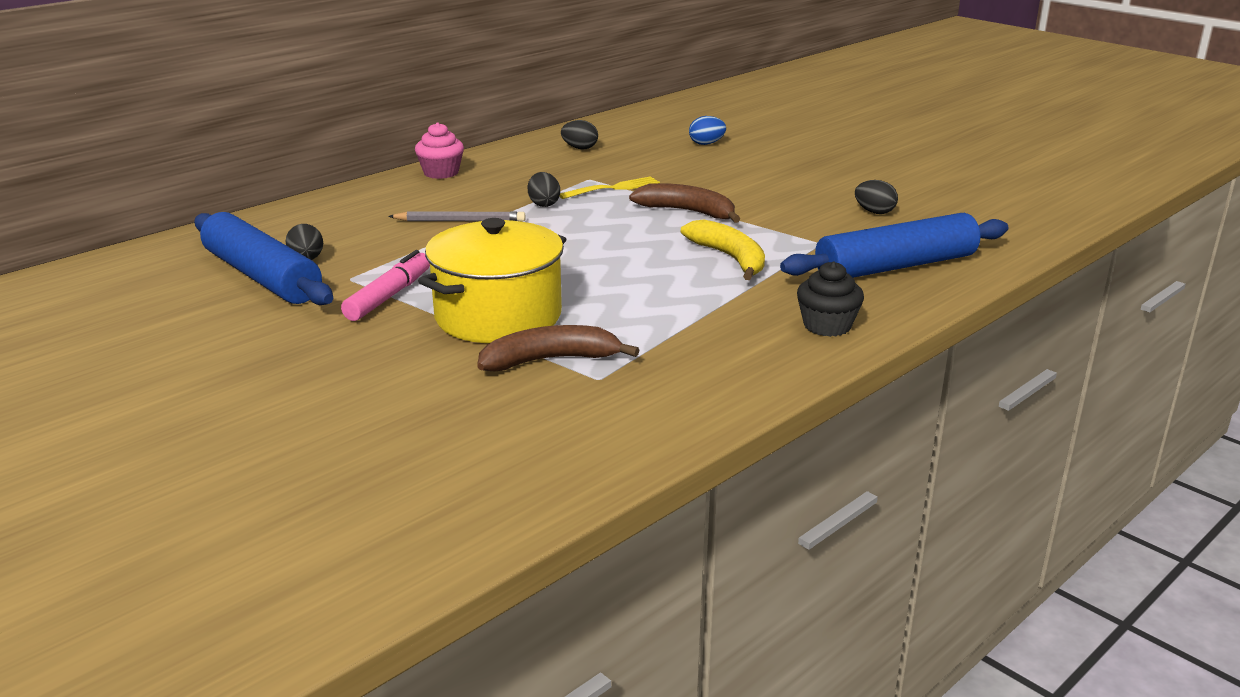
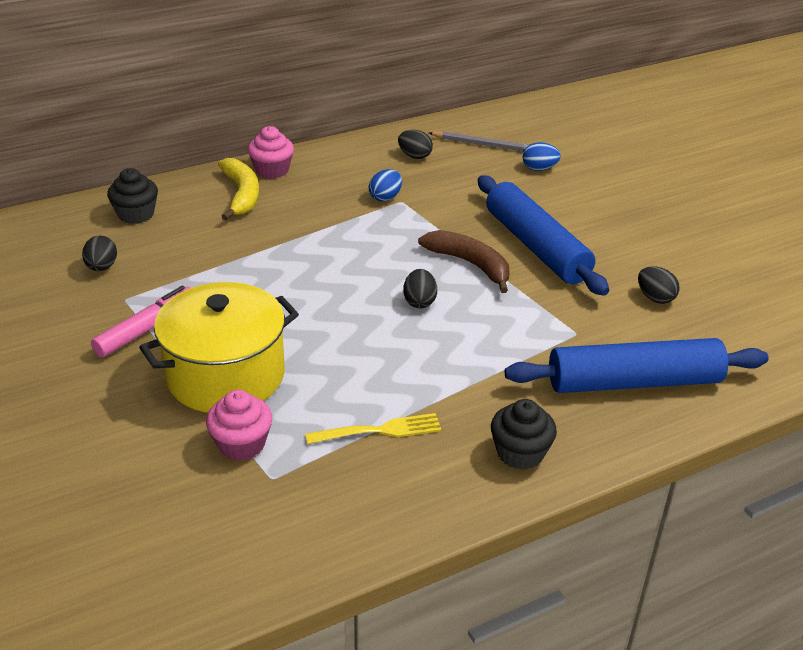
camera: 15 degrees right, 10 degrees up
blue rolling pin [194,212,333,305] -> blue rolling pin moved to [478,175,609,295]
grey pencil [388,211,526,222] -> grey pencil moved to [429,131,530,152]
brown banana [477,325,639,372] -> pink cupcake [206,390,272,461]
black egg [528,172,560,207] -> black egg moved to [403,269,437,308]
yellow fork [559,176,660,199] -> yellow fork moved to [305,413,441,444]
yellow banana [681,219,765,280] -> yellow banana moved to [218,158,259,220]
none -> black cupcake [107,168,158,224]
none -> blue egg [369,169,402,202]

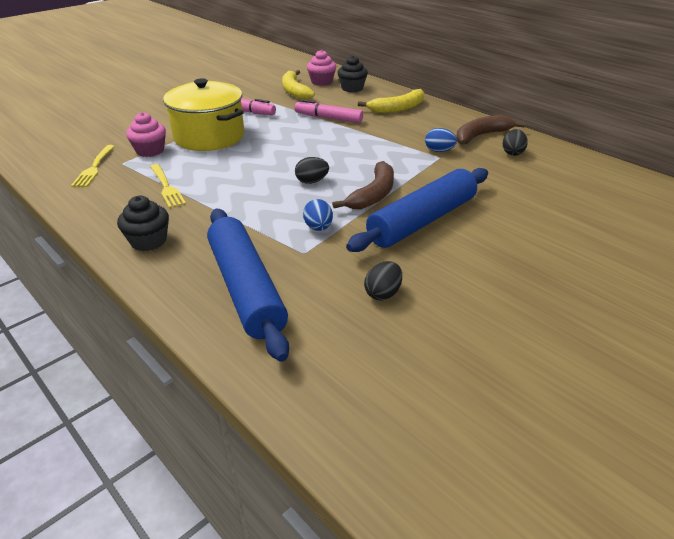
camera: 75 degrees right, 0 degrees up
black egg [82,236,117,271] -> yellow banana [282,70,315,100]
pink cupcake [248,126,294,179] -> pink cupcake moved to [307,50,336,86]
grey pencil [429,131,530,152] -> none
blue egg [523,142,561,171] -> blue egg moved to [303,199,333,231]
none -> yellow fork [71,145,115,187]
none -> pink marker [294,99,363,123]
none -> brown banana [456,115,525,145]

